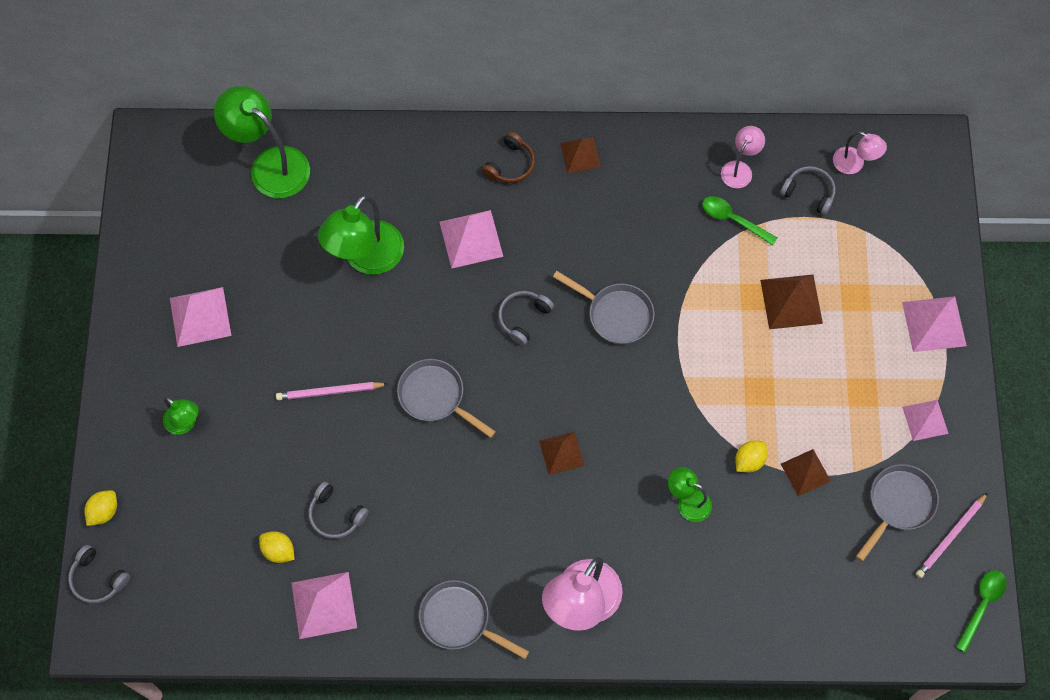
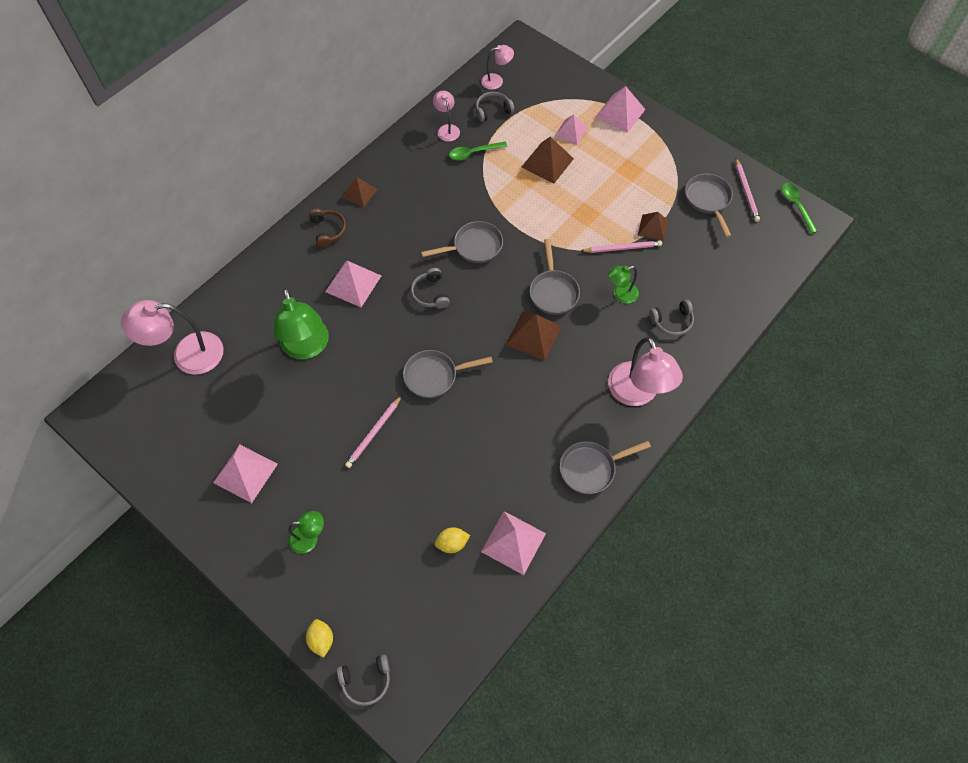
camera: 50 degrees left, 5 degrees down
green lamp [214,86,310,198] -> pink lamp [121,300,223,375]
grey headphones [308,482,369,539] -> grey headphones moved to [649,300,694,336]
brown pyramid [539,432,585,475] -> brown pyramid [505,311,561,361], size x1.51
yellow lemon [735,441,767,473] -> pink pencil [581,241,662,253]
pink pyramid [902,400,949,441] -> pink pyramid moved to [555,114,588,145]
none -> grey pan [530,239,580,315]

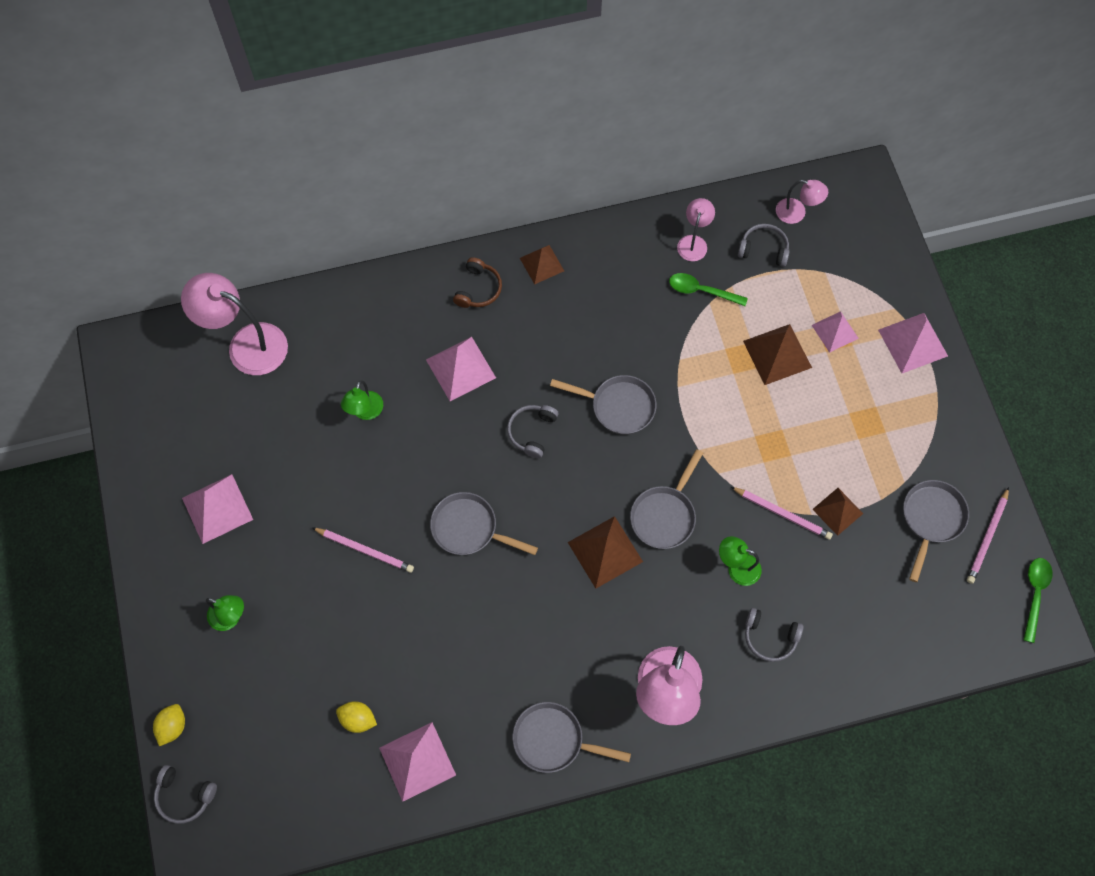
camera: 35 degrees right, 5 degrees up
green lamp [273,288,329,359] -> green lamp [341,380,383,420], size x0.53
pink pencil [345,395,402,468] -> pink pencil turned 135 degrees counterclockwise [313,528,414,573]

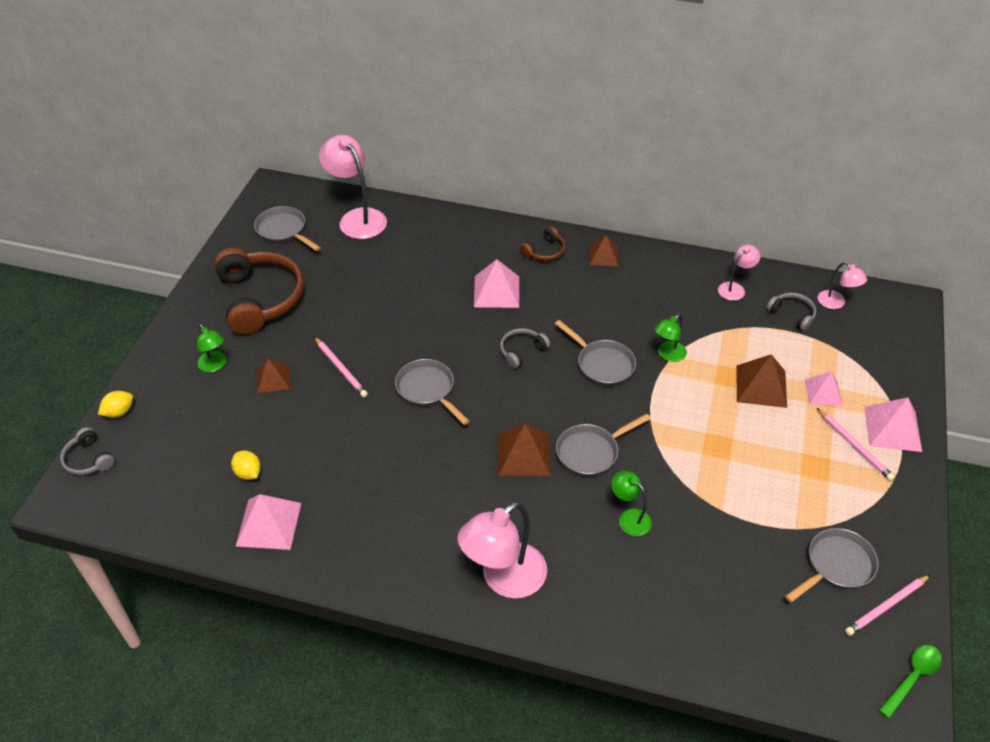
camera: 30 degrees right, 20 degrees down
pink pyramid [182,474,253,544] -> brown headphones [214,248,304,335]
green lamp [341,380,383,420] -> green lamp moved to [654,314,687,362]
grey pan [512,702,631,773] -> grey pan moved to [254,206,321,251]
green spoon [669,273,748,306] -> none
pink pencil [731,487,833,540] -> pink pencil moved to [817,408,895,481]
grey headphones [745,608,804,662] -> none
brown pyramid [812,488,863,536] -> brown pyramid moved to [257,358,290,393]

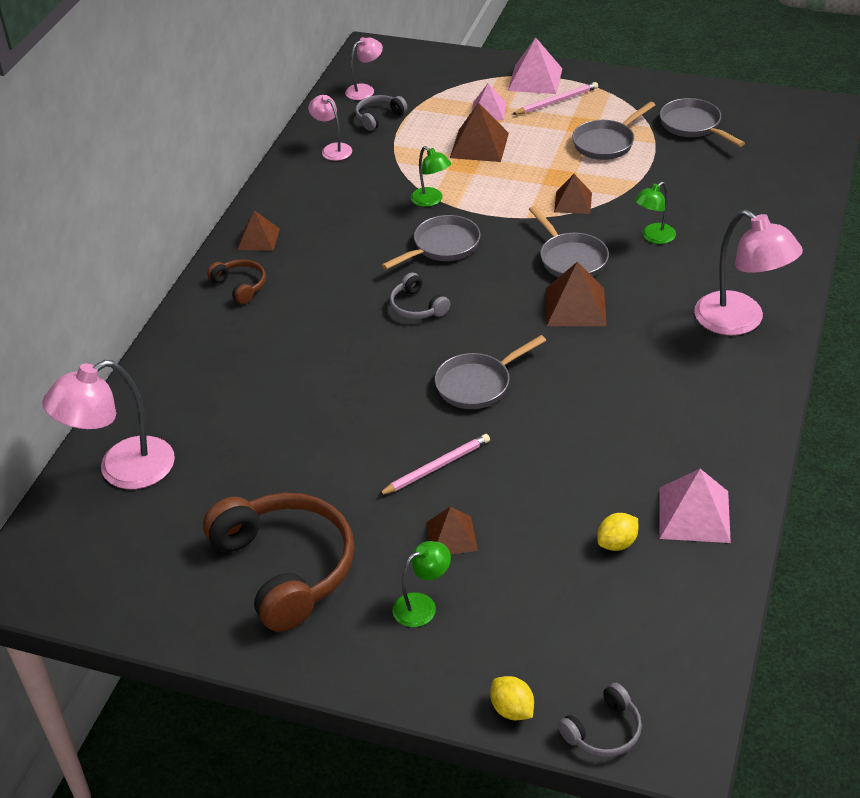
camera: 85 degrees left, 5 degrees down
brown headphones [214,248,304,335] -> brown headphones turned 75 degrees clockwise [203,493,355,632]
grey pan [254,206,321,251] -> grey pan moved to [572,102,655,160]
pink pyramid [474,259,519,308] -> none
pink pencil [845,575,930,636] -> none
green spoon [879,645,942,719] -> none
none -> brown pyramid [554,174,592,214]

